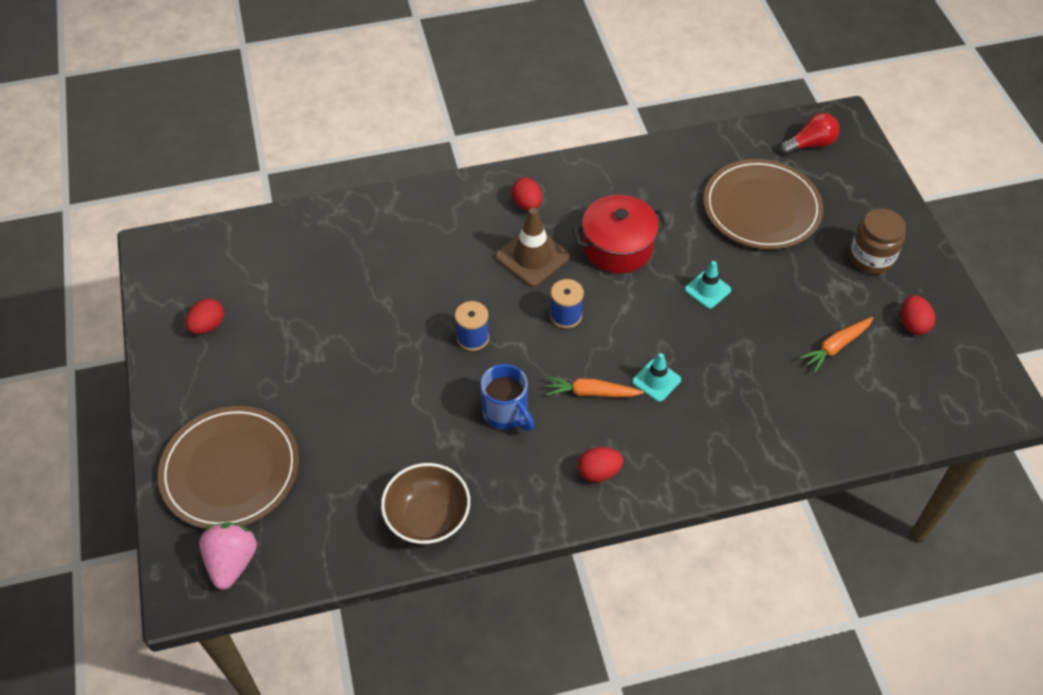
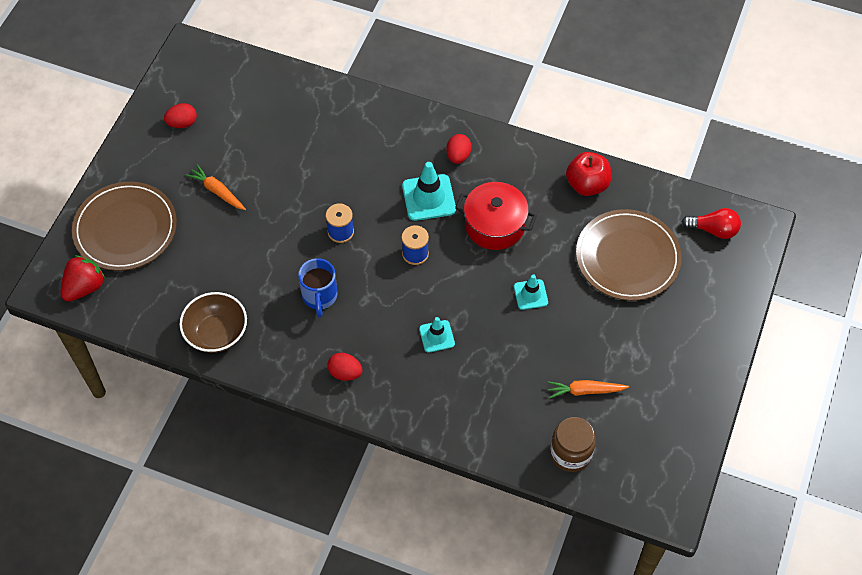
camera: 35 degrees right, 5 degrees up
pink strawberry [199,522,257,590] -> red strawberry [61,255,105,301]
brown traffic cone [495,207,570,287] -> turquoise traffic cone [402,162,456,221]
orange carrot [546,376,644,397] -> orange carrot moved to [185,164,246,210]
brown jar [849,209,906,274] -> brown jar moved to [550,417,596,472]
red egg [901,295,935,335] -> none
none -> red apple [566,152,611,196]

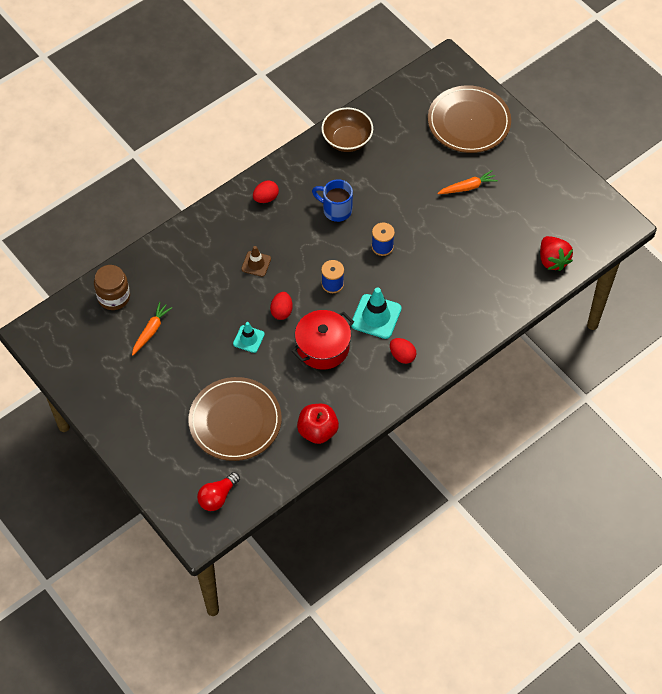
camera: 120 degrees right, 0 degrees up
red strawberry [61,255,105,301] -> red strawberry moved to [540,236,573,271]
red egg [164,103,197,128] -> red egg moved to [270,292,293,320]
turquoise traffic cone [419,317,455,353] -> brown traffic cone [241,246,271,277]

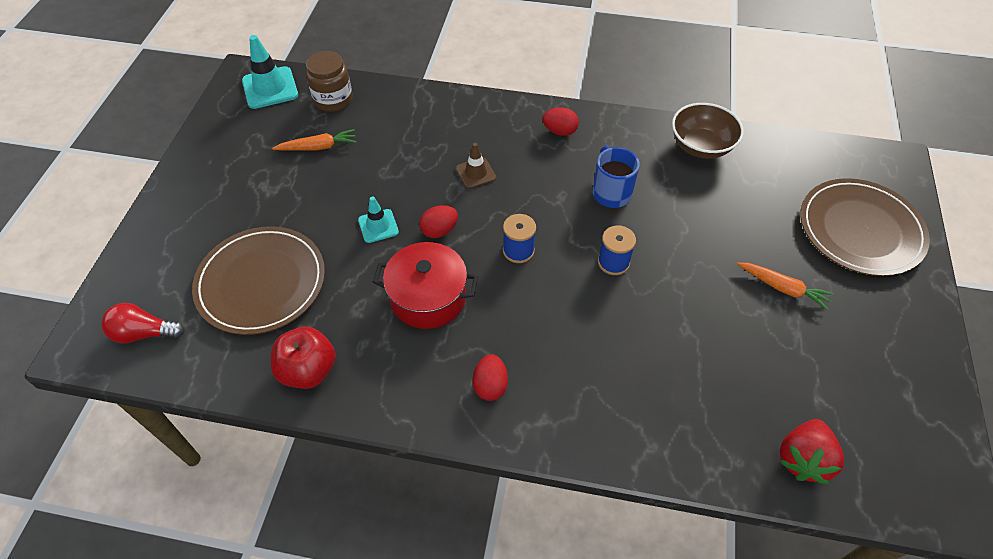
camera: 50 degrees right, 5 degrees down
turquoise traffic cone [351,288,402,339] -> turquoise traffic cone moved to [242,35,298,109]

